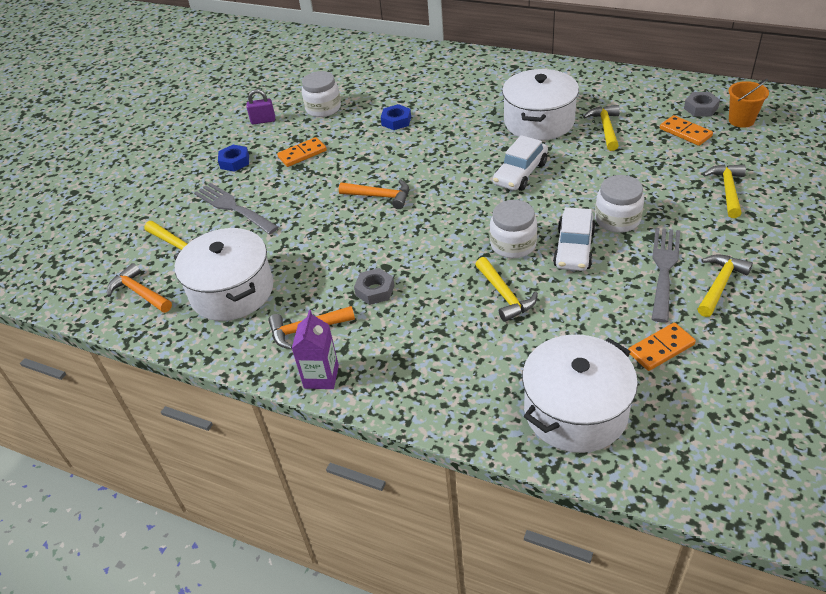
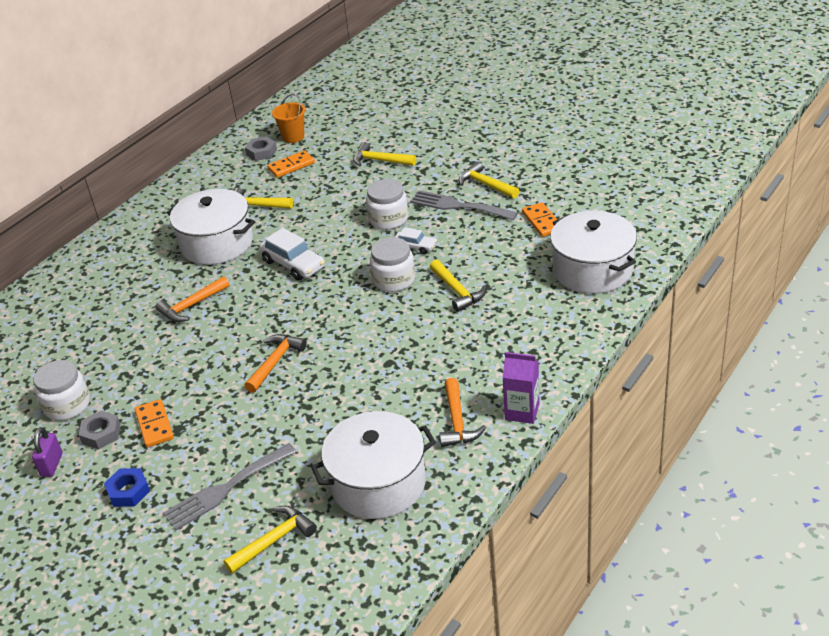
camera: 80 degrees left, 5 degrees down
orange hammer [107,263,172,313] -> orange hammer moved to [156,276,229,322]
grey nut [354,268,395,305] -> grey nut moved to [79,411,121,449]
blue nut [381,104,411,130] -> none
yellow hammer [475,257,538,322] -> yellow hammer turned 75 degrees clockwise [430,260,486,312]
white car [553,207,596,271] -> white car [395,227,437,254], size x0.59

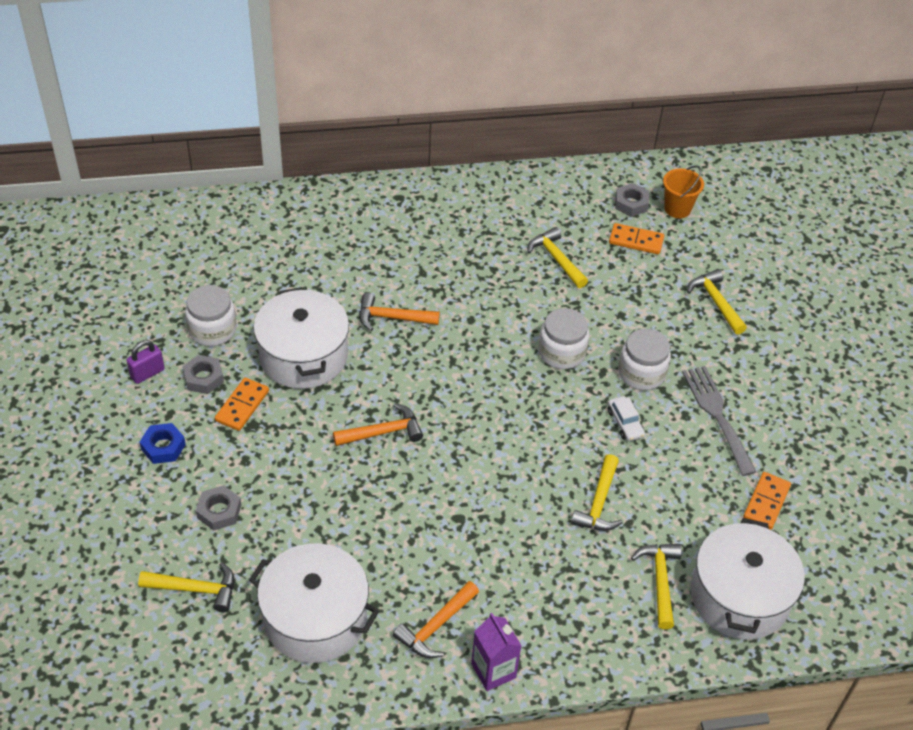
camera: 40 degrees right, 10 degrees up
grey fork [163,443,297,530] -> grey nut [196,485,241,531]
white pot [167,189,255,265] -> white pot moved to [253,287,349,389]
white car [259,228,325,281] -> none
white jar [370,237,415,292] -> white jar moved to [538,308,589,369]
yellow hammer [459,161,519,199] -> yellow hammer moved to [631,544,682,629]

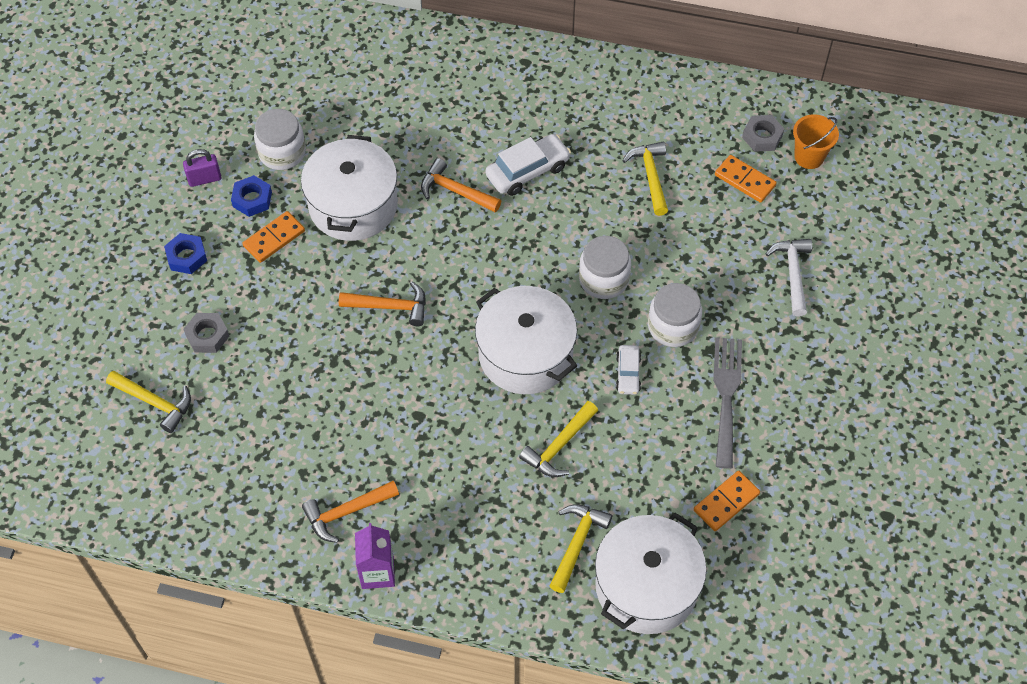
camera: 25 degrees right, 10 degrees up
grey nut [182,355,224,394] -> blue nut [231,175,272,217]
white pot [249,543,379,663] -> white pot moved to [475,286,577,394]
yellow hammer [687,269,747,335] -> white hammer [765,239,812,316]
none -> white car [486,134,571,196]

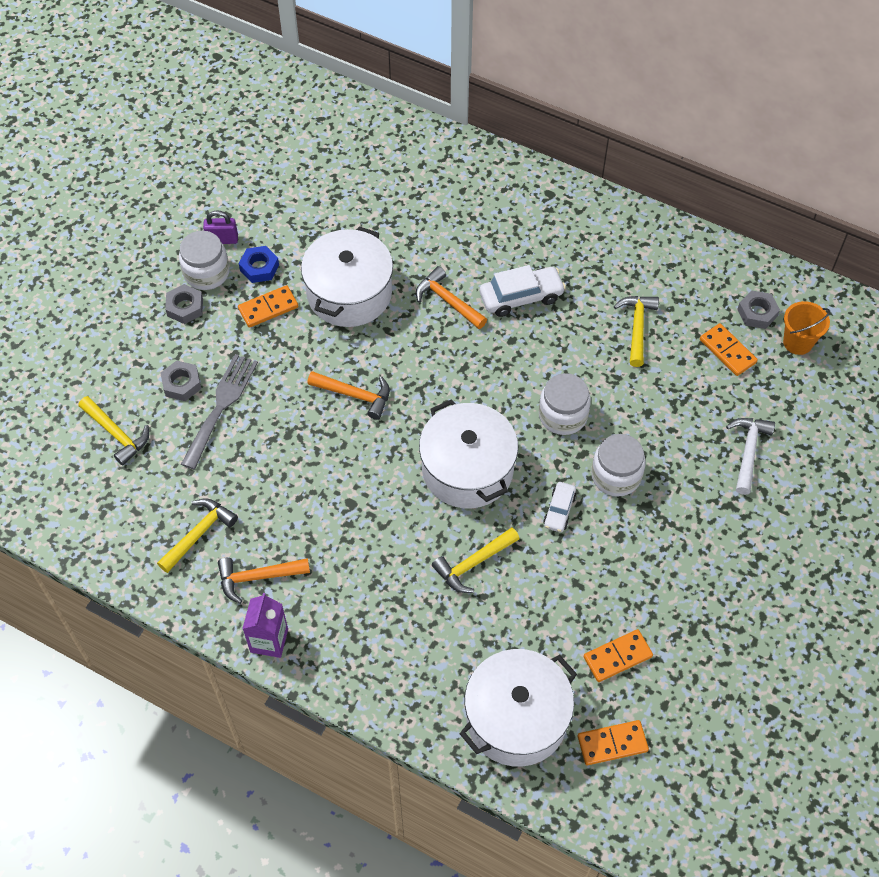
camera: 15 degrees right, 0 degrees up
blue nut [164,233,207,274] -> grey nut [165,284,203,324]
white jar [254,109,306,170] -> white jar moved to [179,231,230,290]
yellow hammer [549,504,612,593] -> yellow hammer moved to [157,499,238,573]
grey fork [713,337,742,469] -> grey fork moved to [181,354,258,469]
none -> orange domino [578,720,649,765]

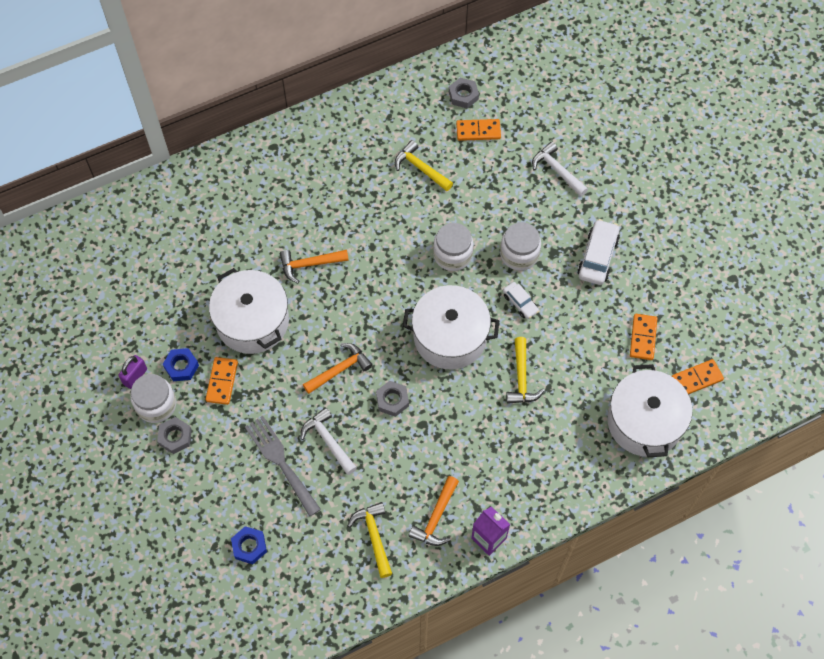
camera: 55 degrees left, 5 degrees up
yellow hammer [79,396,149,466] -> blue nut [231,526,267,564]
grey nut [161,361,201,401] -> grey nut moved to [376,381,409,417]
white car [480,265,566,317] -> white car moved to [577,219,620,285]
orange domino [578,720,649,765] -> orange domino turned 45 degrees clockwise [672,359,724,394]
orange bucket [783,301,830,355] -> none
none -> white hammer [301,407,357,475]

